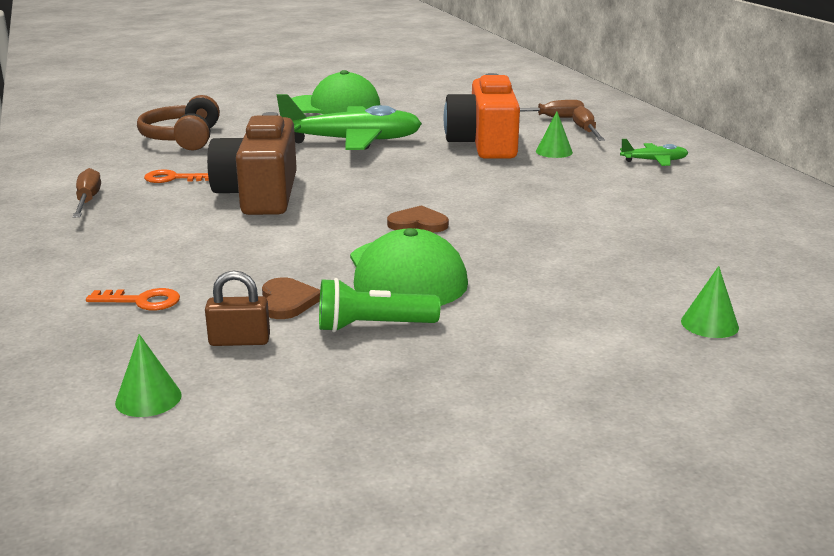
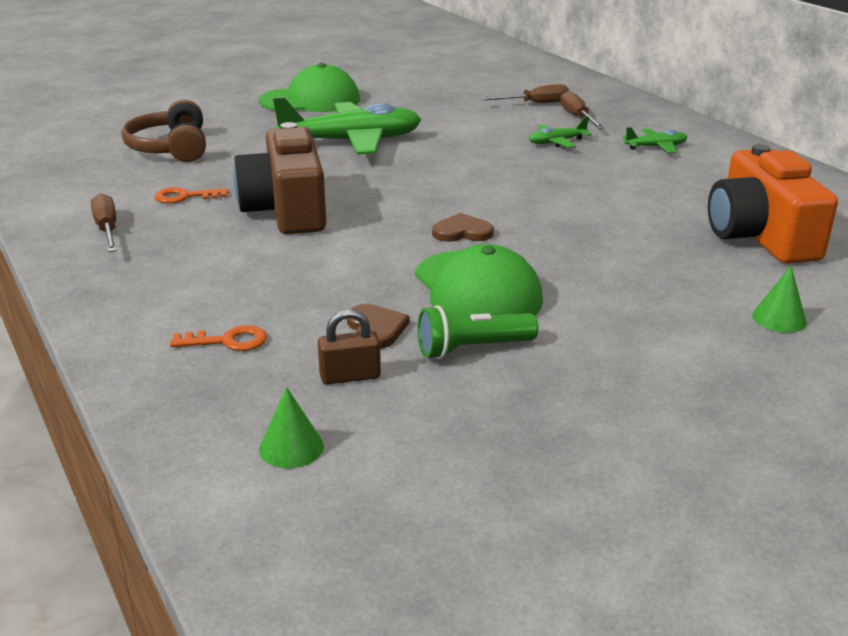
camera: 10 degrees left, 5 degrees up
orange camera [444,73,520,159] -> orange camera moved to [708,144,838,264]
green cone [536,111,573,158] -> green plane [529,116,592,148]

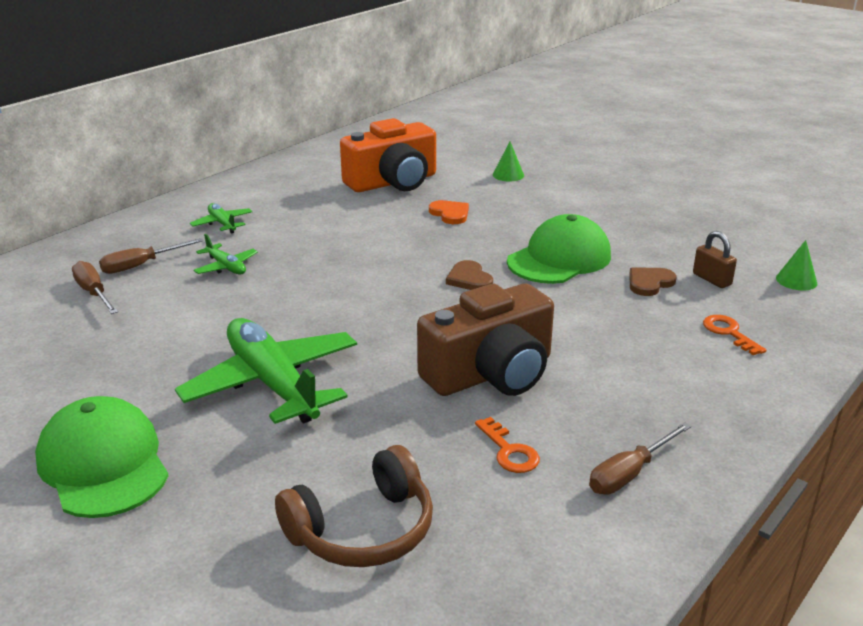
camera: 110 degrees left, 0 degrees up
green flashlight [418,305,539,359] -> none
none -> orange heart [429,200,469,224]

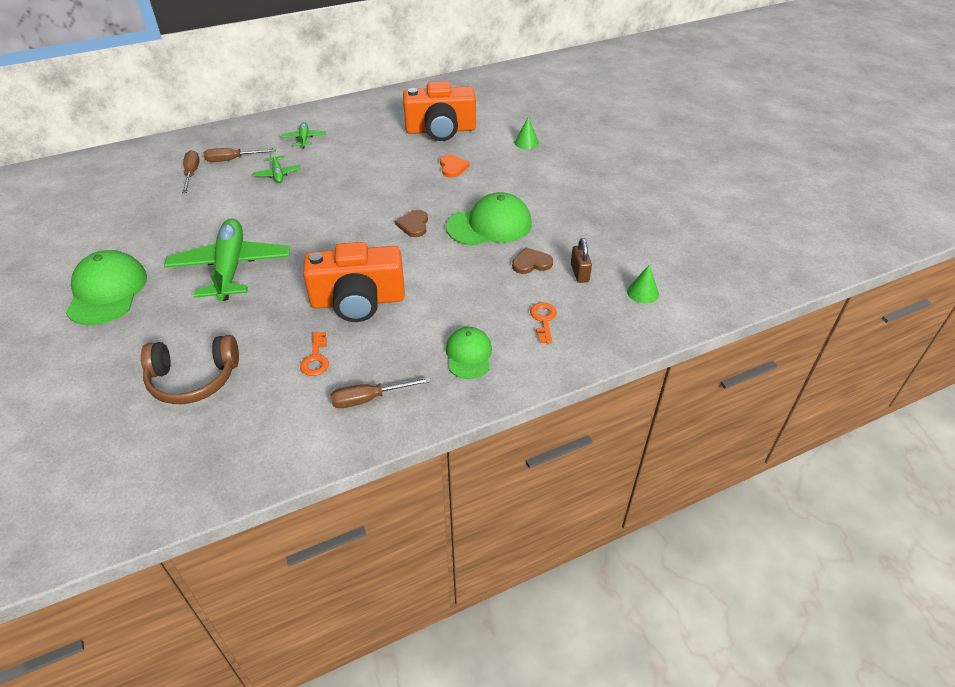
camera: 25 degrees right, 15 degrees up
brown camera [417,283,554,396] -> orange camera [303,242,405,322]
none -> green cap [446,327,492,379]

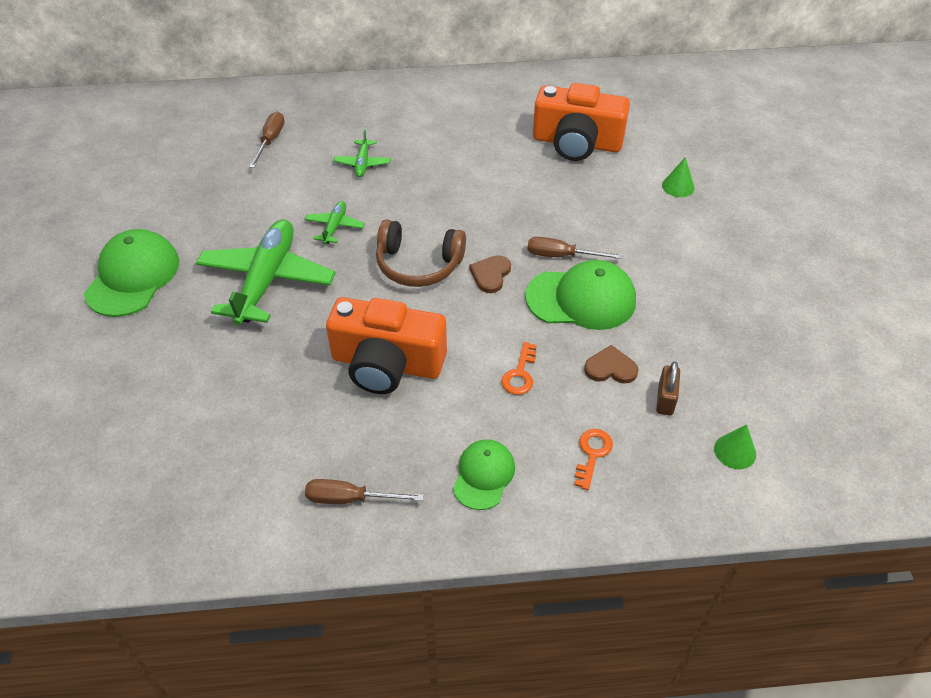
camera: 20 degrees right, 5 degrees up
brown headphones [141,335,239,404] -> brown headphones moved to [376,219,466,287]
brown screwdriver [204,148,276,162] -> brown screwdriver moved to [527,237,623,259]
green plane [281,122,326,148] -> green plane moved to [305,201,365,244]
orange key [300,332,329,376] -> orange key moved to [501,342,537,395]
orange heart [440,154,470,177] -> none

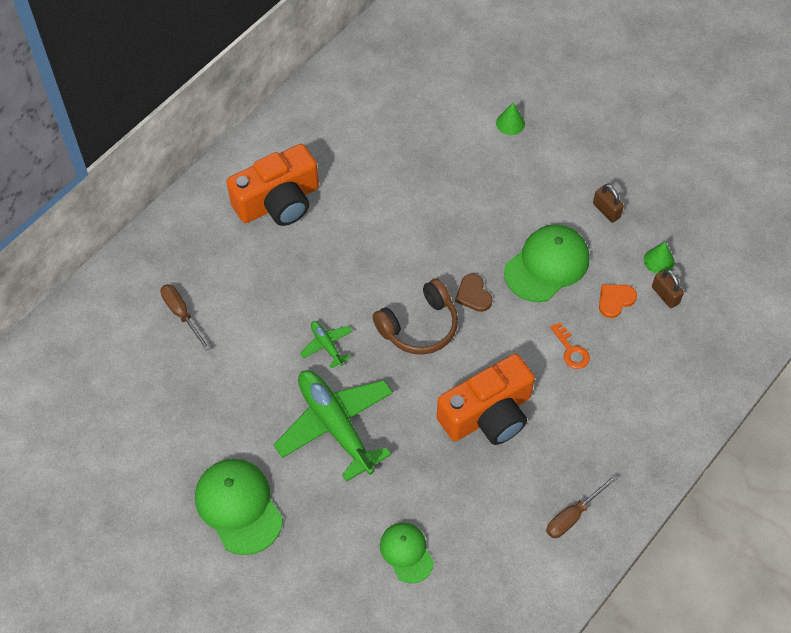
camera: 45 degrees left, 10 degrees up
green plane [334,130,391,177] -> none
green cap [453,440,515,510] -> green cap moved to [380,523,434,583]
brown screwdriver [527,237,623,259] -> none
orange camera [533,83,630,161] -> orange camera moved to [226,144,319,226]
orange key [574,429,613,490] -> none
brown heart [584,345,639,383] -> orange heart [599,284,637,318]
green cone [714,425,756,469] -> green cone moved to [644,242,675,274]
none -> brown padlock [593,184,624,222]

